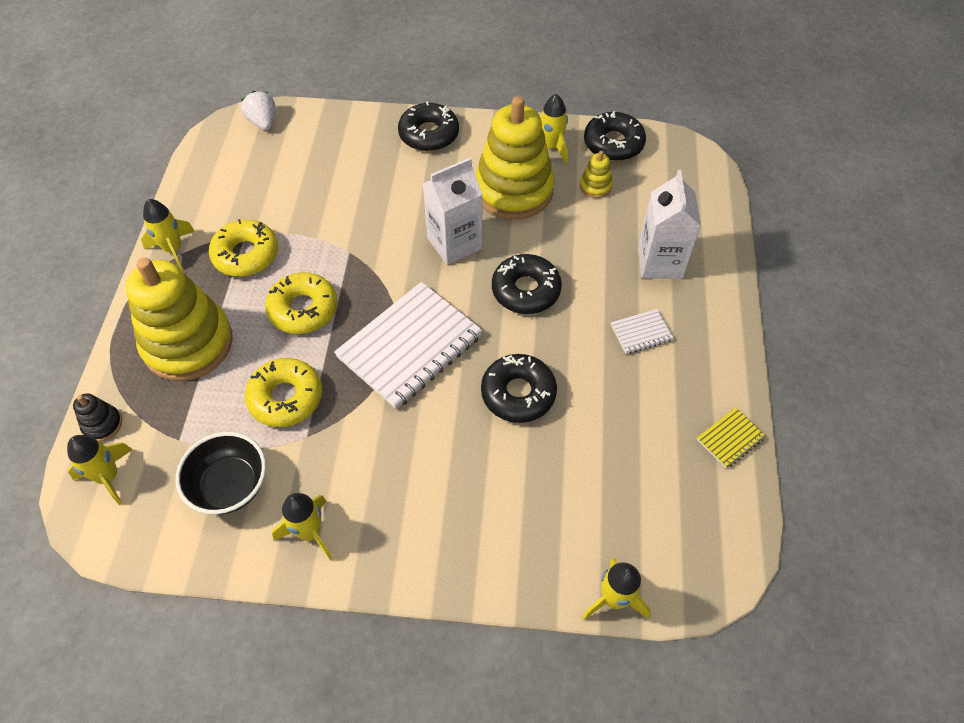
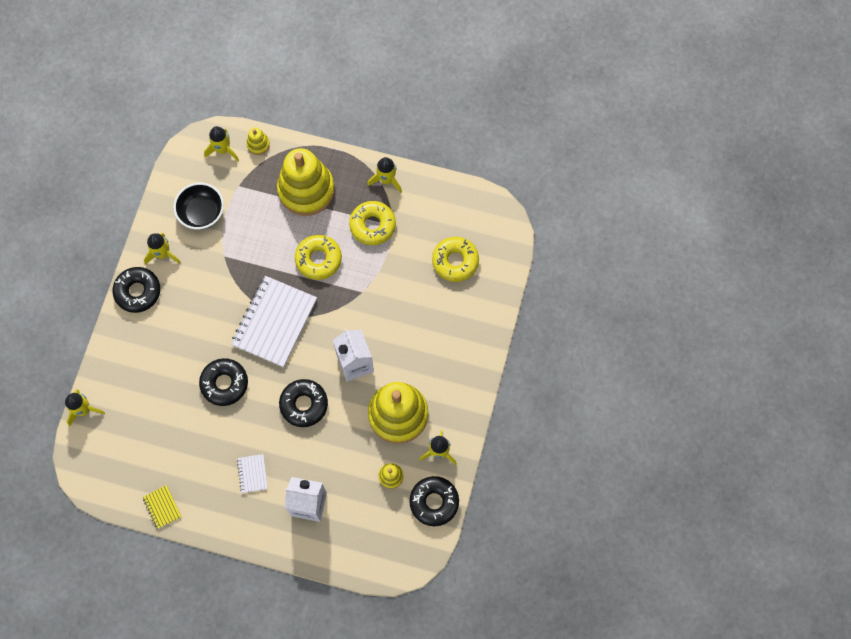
camera: 100 degrees right, 15 degrees up
black stacking toy [73,394,122,442] -> yellow stacking toy [246,127,270,155]
white strawberry [241,91,275,130] -> none
yellow donut [245,358,322,427] -> yellow donut moved to [432,237,479,282]
white notebook [334,282,483,409] -> white notebook turned 60 degrees clockwise [231,276,317,367]
black donut [398,101,459,151] -> black donut moved to [113,267,160,313]

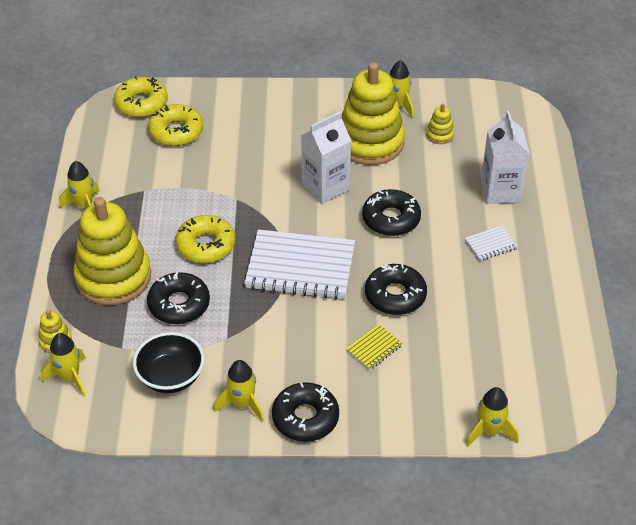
camera: 105 degrees left, 25 degrees down
yellow notebook [143,485,181,529] -> yellow notebook moved to [346,324,403,370]
yellow donut [349,201,396,245] -> yellow donut moved to [114,76,168,117]
black donut [409,476,459,526] -> black donut moved to [147,272,210,324]

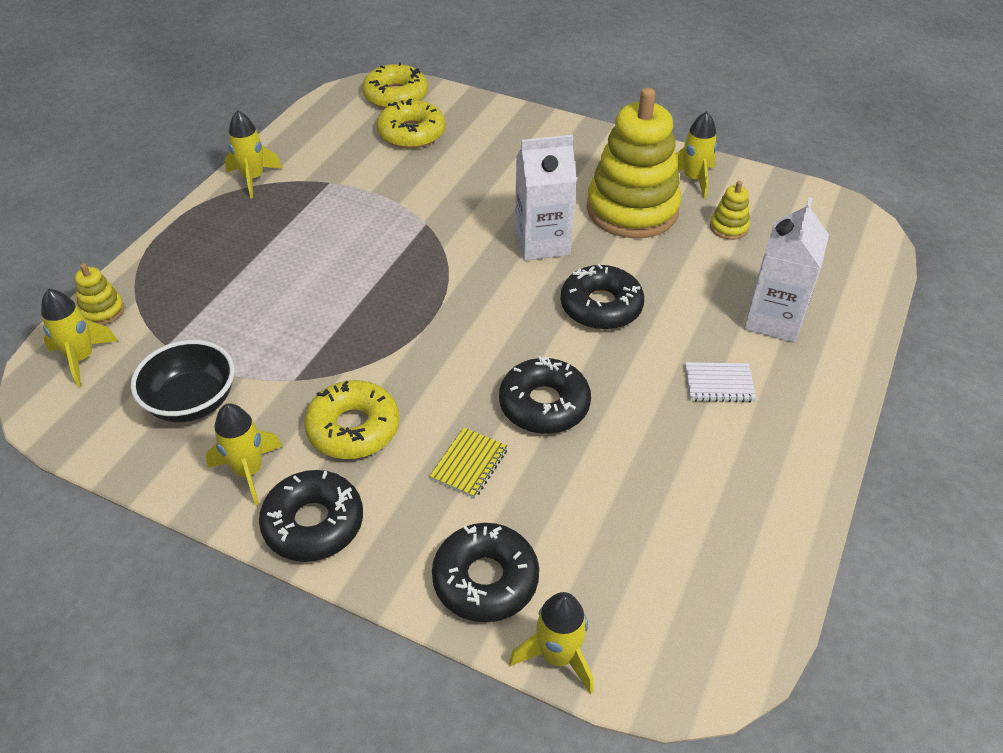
camera: 25 degrees right, 0 degrees up
yellow stacking toy [74,197,151,305] -> none
black donut [147,272,210,324] -> black donut moved to [432,523,539,622]
yellow donut [175,215,235,263] -> yellow donut moved to [304,380,399,459]
white notebook [244,229,355,300] -> none
yellow notebook [346,324,403,370] -> yellow notebook turned 45 degrees counterclockwise [430,428,508,498]

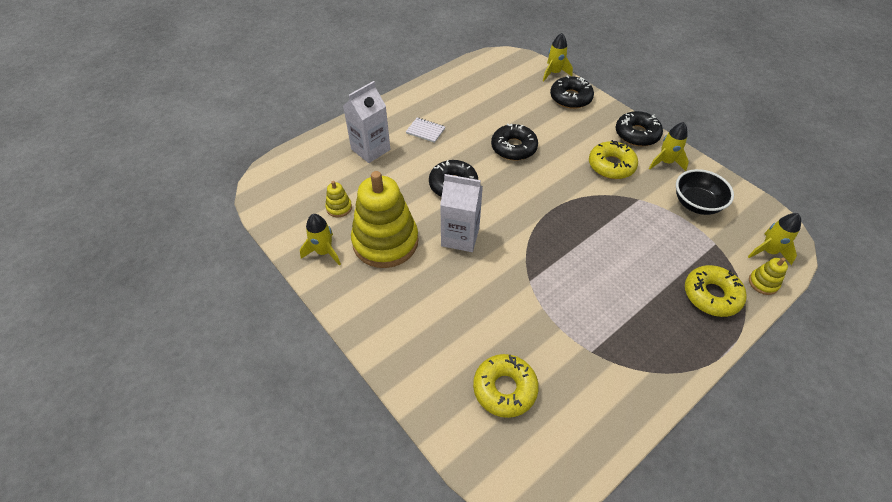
camera: 155 degrees left, 5 degrees up
yellow rocket [225,110,282,198] -> none
yellow donut [362,62,428,109] -> yellow donut moved to [685,265,747,317]
yellow notebook [430,428,508,498] -> none

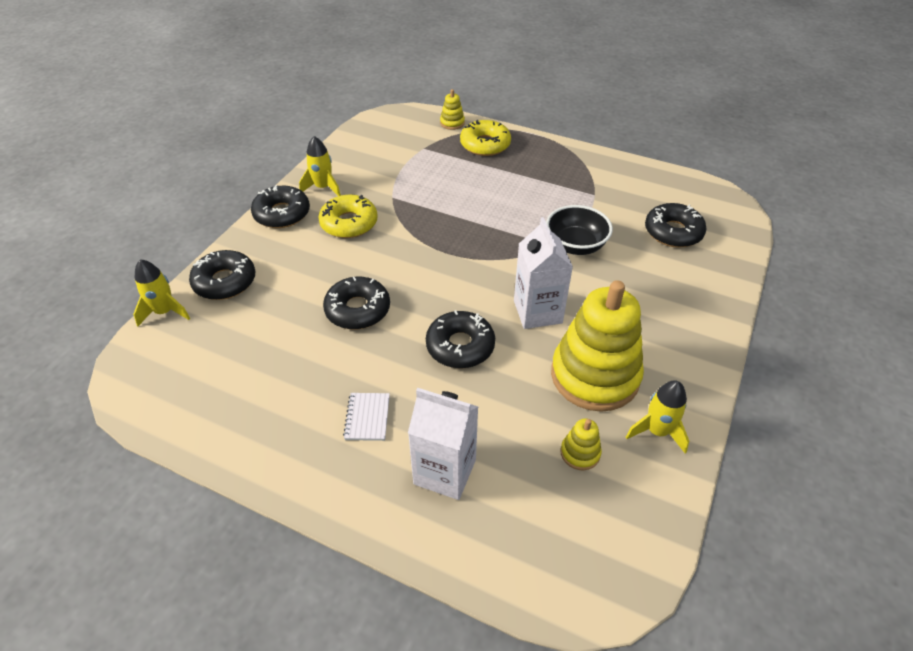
camera: 115 degrees left, 5 degrees down
yellow donut [473,354,539,418] -> black donut [645,203,706,248]
black bowl [676,169,734,215] -> black bowl moved to [546,205,613,255]
yellow rocket [748,213,801,265] -> none

